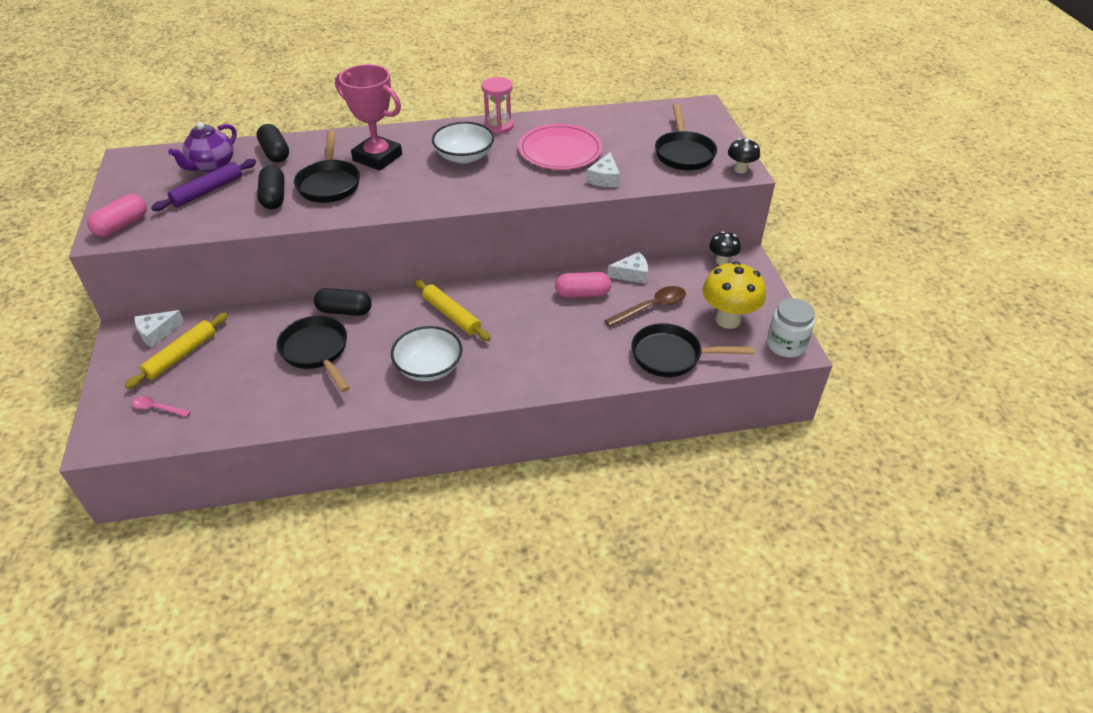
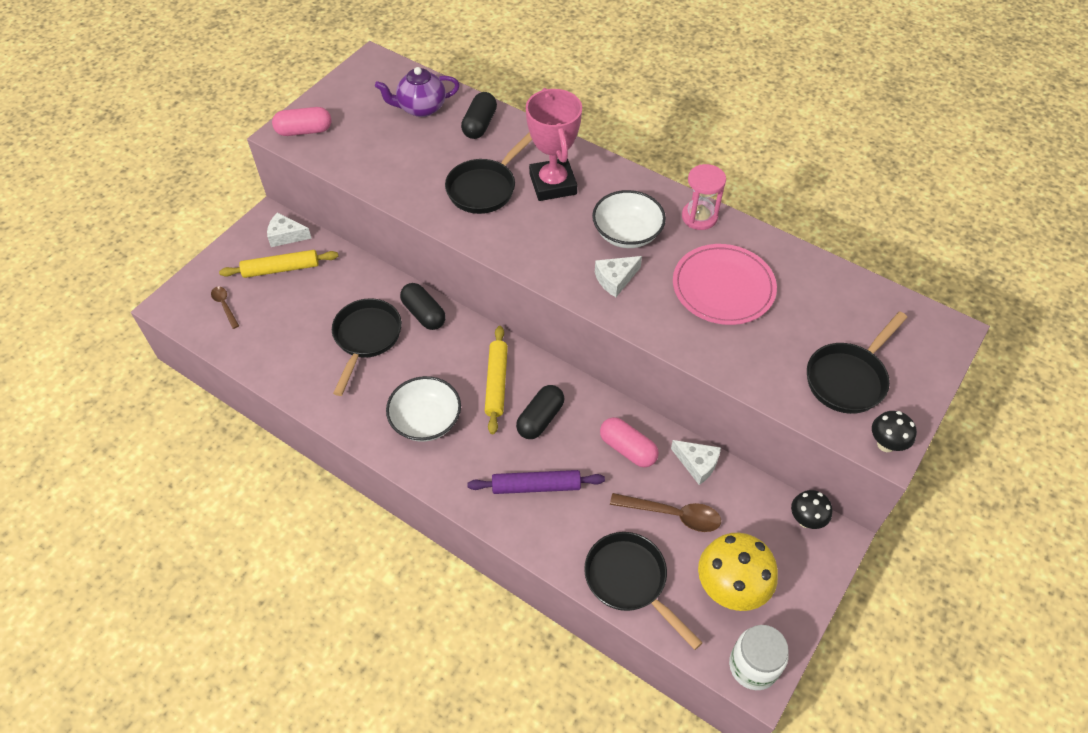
camera: 45 degrees right, 10 degrees up
pink spoon [132,396,191,417] -> brown spoon [211,287,239,329]
purple rolling pin [151,159,256,211] -> purple rolling pin moved to [467,470,605,494]
black capsule [257,165,284,209] -> black capsule moved to [516,385,564,439]
white cheese [586,152,620,187] -> white cheese moved to [595,256,642,297]

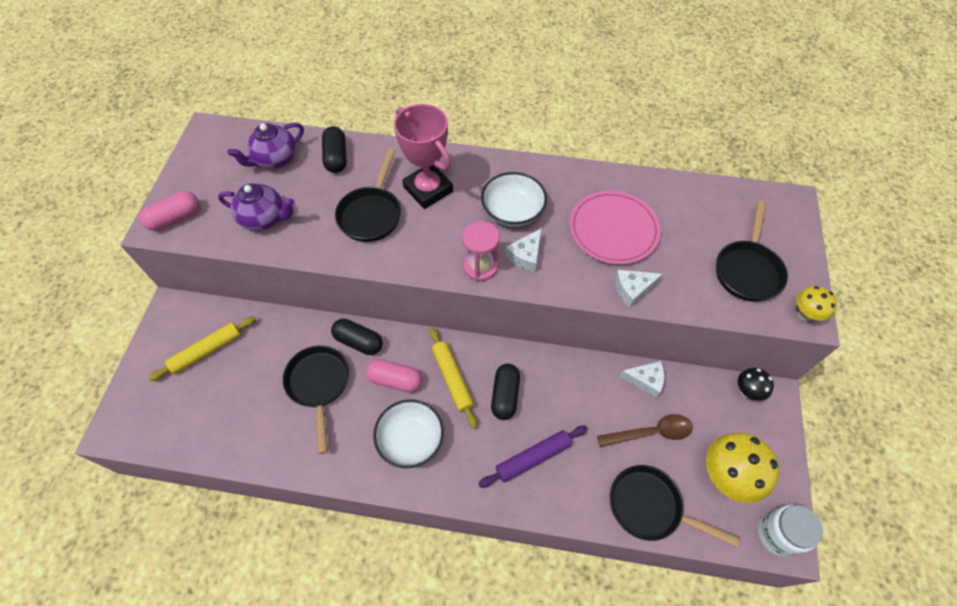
camera: 25 degrees left, 5 degrees up
brown spoon [211,287,239,329] -> none
white cheese [267,212,312,247] -> white cheese moved to [615,270,663,308]
pink capsule [600,417,659,468] -> pink capsule moved to [366,359,422,392]
pink hourglass [682,164,726,230] -> pink hourglass moved to [462,221,500,281]
black mushroom [872,411,917,452] -> yellow mushroom [796,286,837,321]
none -> purple teapot [218,183,294,231]

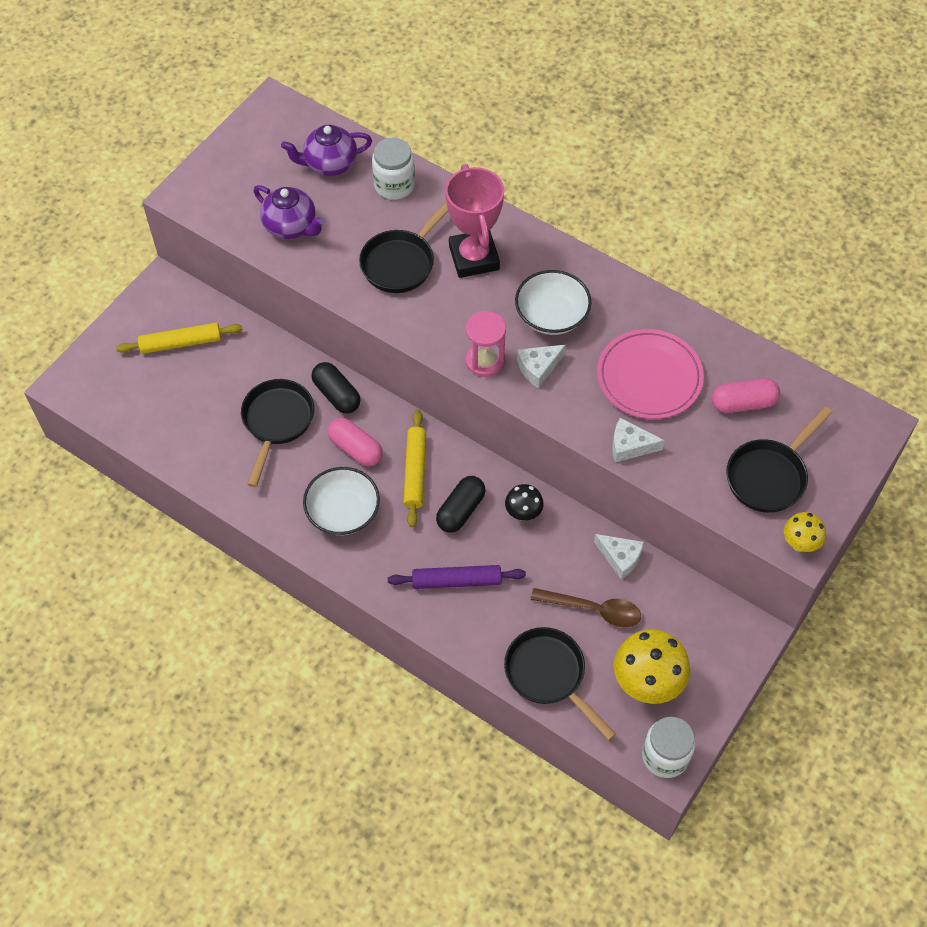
camera: 25 degrees right, 0 degrees up
pink capsule [139,191,199,230] -> pink capsule moved to [712,378,780,413]
black capsule [322,127,347,173] -> white jar [372,137,415,200]
black mushroom [738,368,774,401] -> black mushroom moved to [505,484,544,521]

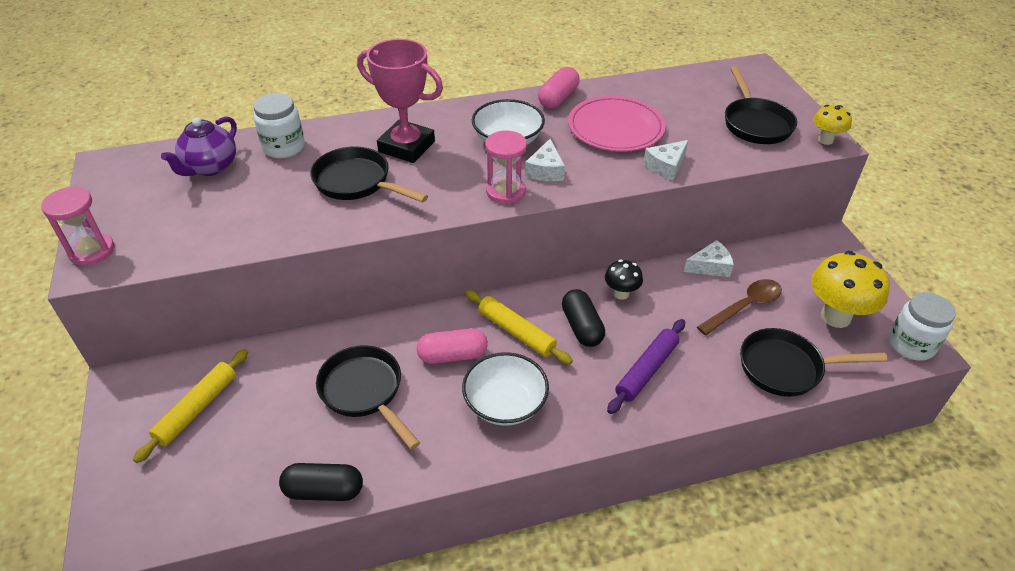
camera: 50 degrees left, 15 degrees down
purple teapot [253,185,325,239] -> none
black capsule [312,362,361,414] -> black capsule moved to [279,463,363,501]
black pan [359,202,448,293] -> black pan turned 135 degrees clockwise [310,146,428,203]
pink capsule [712,378,780,413] -> pink capsule moved to [538,67,580,108]
none -> pink hourglass [41,187,114,266]

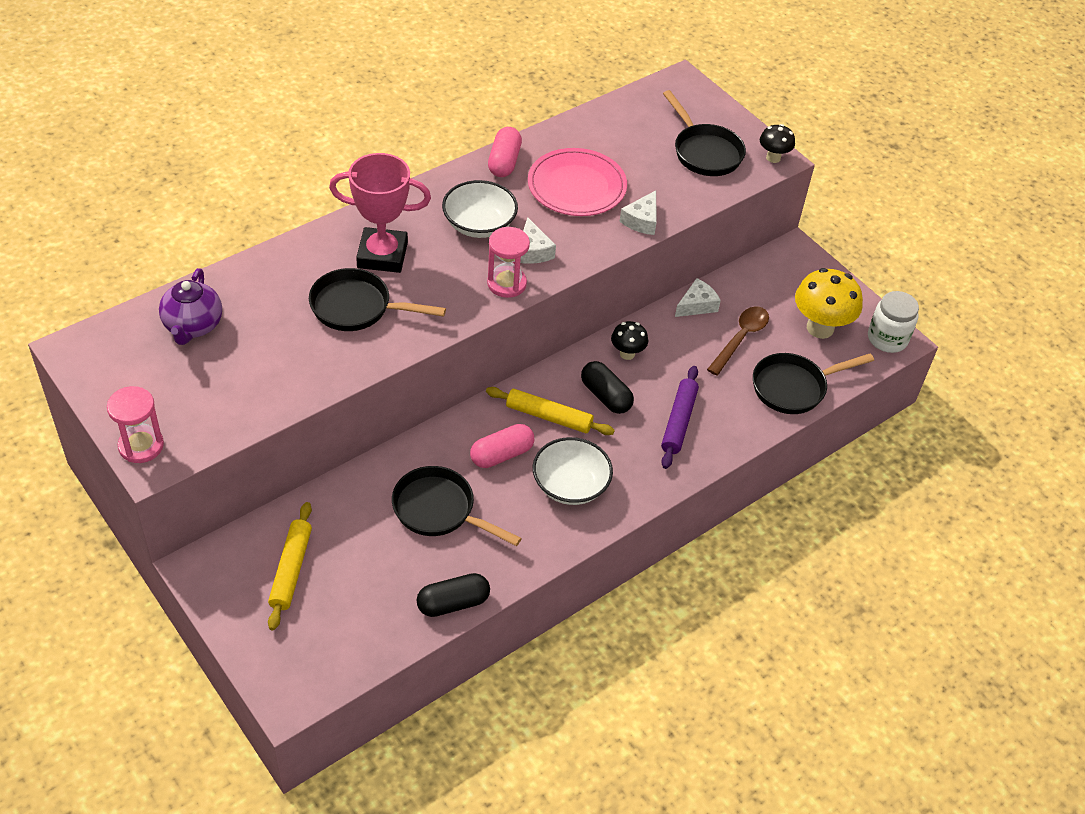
camera: 25 degrees left, 5 degrees up
white jar [254,93,305,158] -> none
yellow mushroom [813,105,852,145] -> black mushroom [760,124,795,163]

